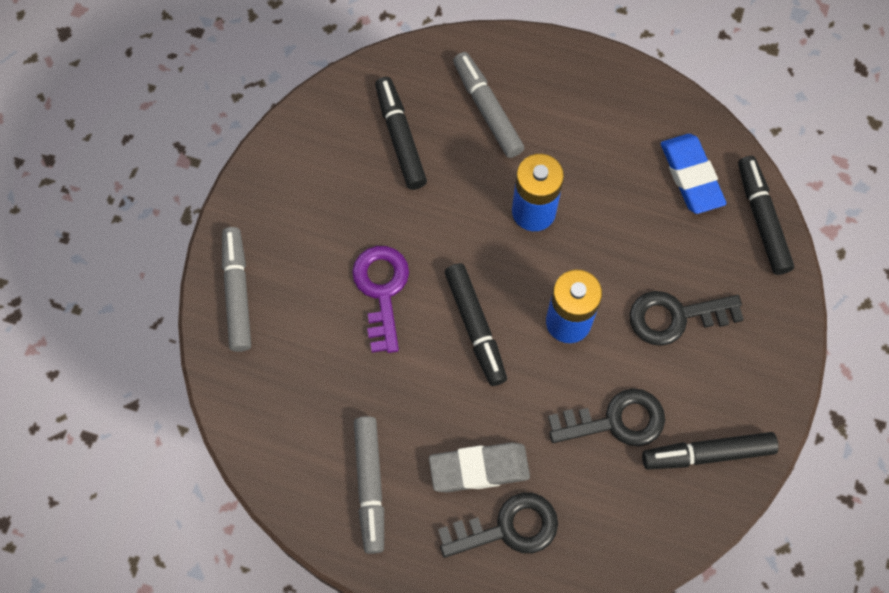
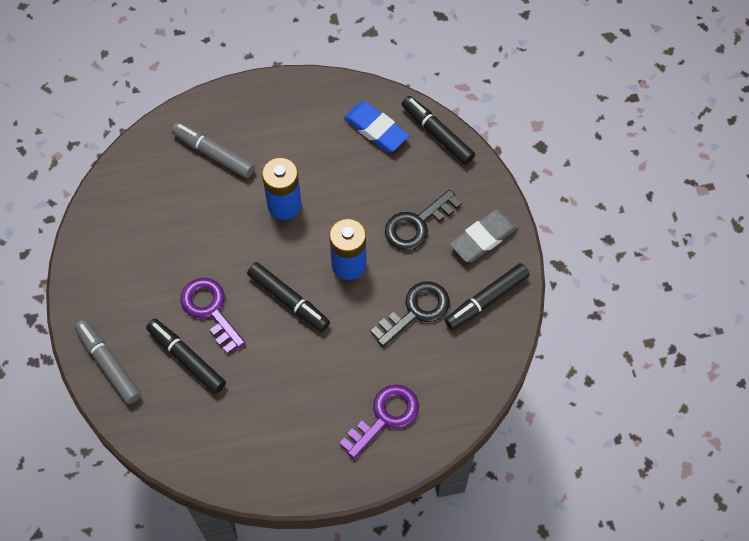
camera: 30 degrees left, 5 degrees down
grey marker [354,416,384,554] -> none
black marker [375,77,427,190] -> black marker moved to [146,319,226,394]
grey eraser [429,442,530,493] -> grey eraser moved to [450,209,518,262]
black key [438,493,558,558] -> purple key [340,384,419,459]

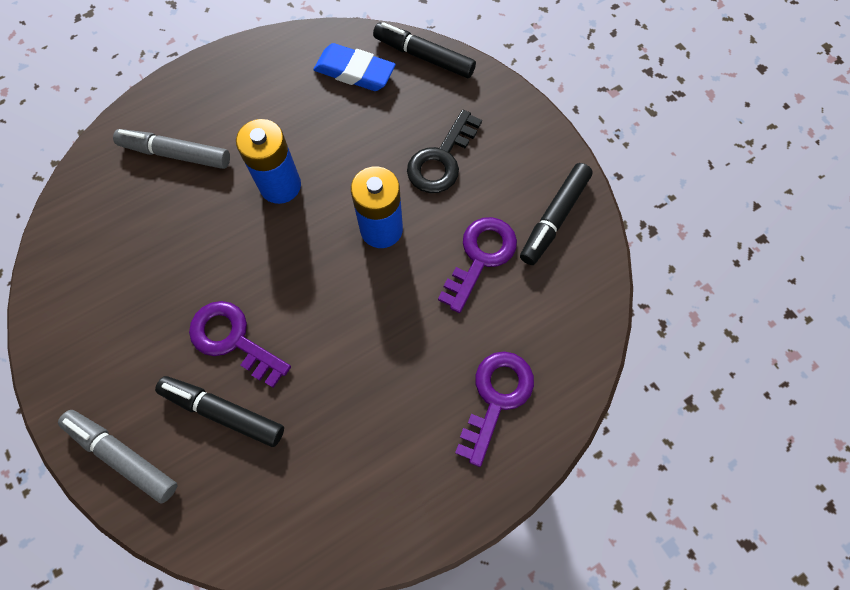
camera: 20 degrees left, 5 degrees up
black marker [247,262,330,332] -> none
black key [371,281,450,347] -> purple key [438,217,517,313]
grey eraser [450,209,518,262] -> none

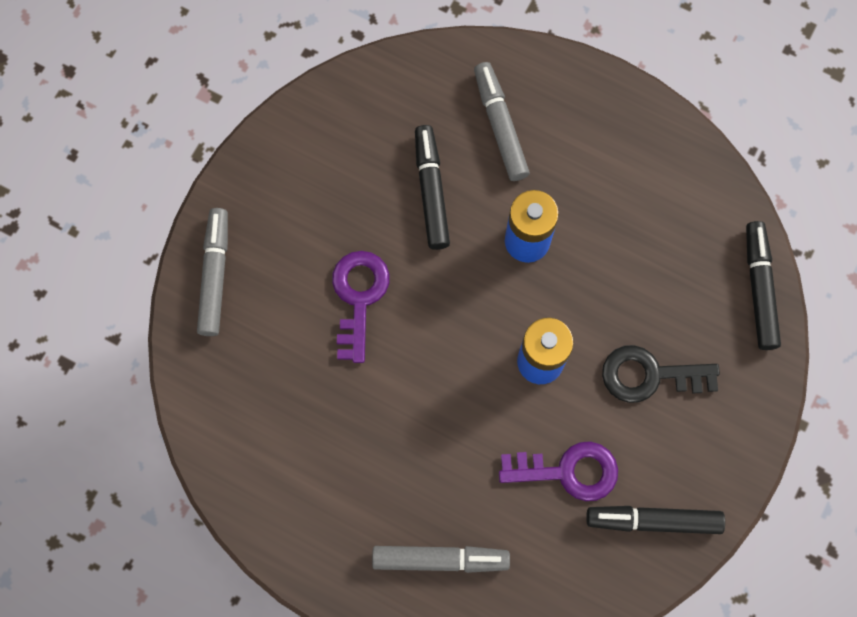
camera: 60 degrees right, 5 degrees up
black marker [155,376,284,447] -> black marker moved to [415,125,450,250]
blue eraser [313,43,396,91] -> none
purple key [455,351,534,467] -> grey marker [372,546,510,573]

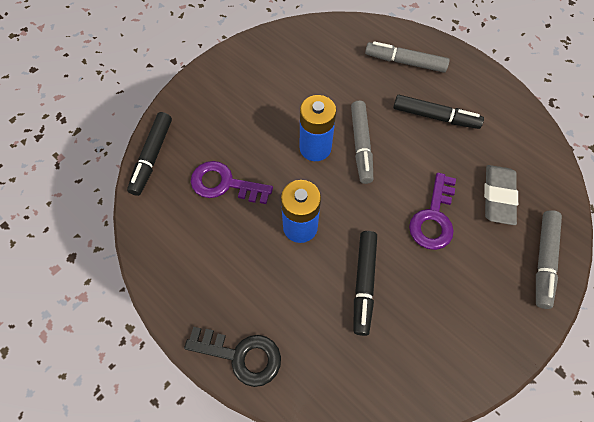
camera: 165 degrees left, 10 degrees down
grey marker [474,62,530,181] -> grey marker moved to [351,101,373,184]
purple key [499,441,618,501] -> purple key moved to [191,161,273,204]
black marker [586,506,725,534] -> black marker moved to [393,95,484,129]
black key [602,345,720,403] -> black key moved to [184,327,281,387]
none -> grey eraser [484,165,518,225]

